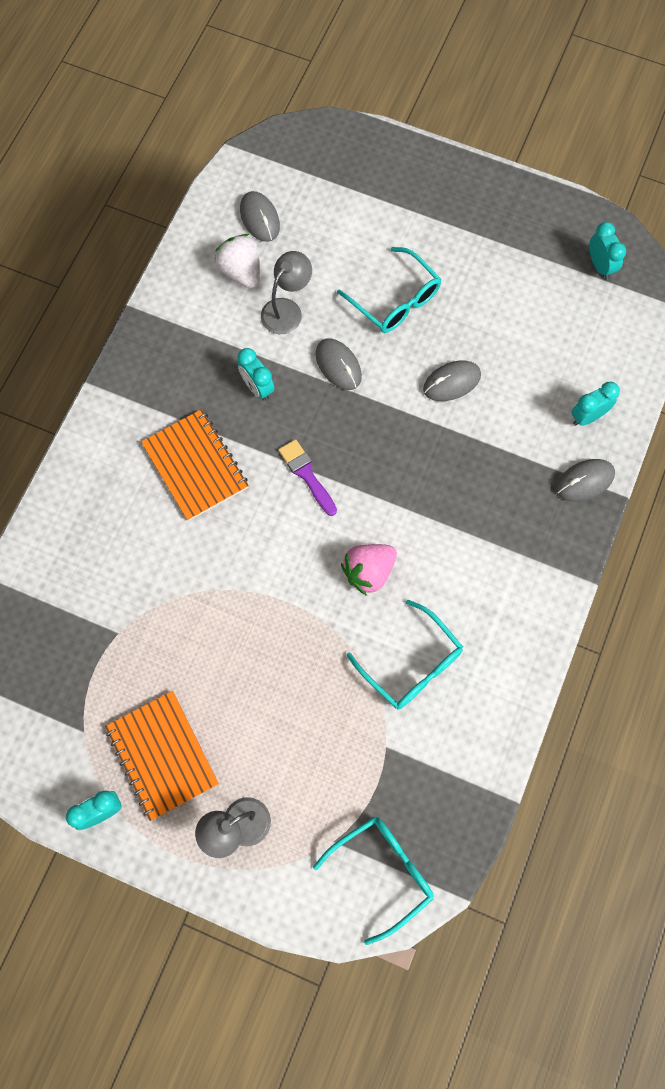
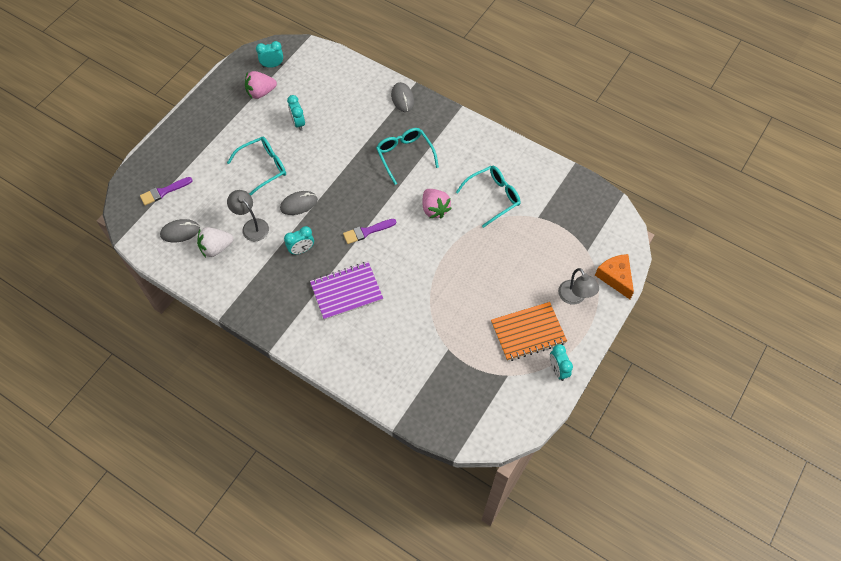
camera: 80 degrees left, 10 degrees down
orange notebook [141,409,249,521] -> purple notebook [310,262,383,320]
turquoise glasses [313,817,434,945] -> turquoise glasses moved to [376,128,439,185]
grey mouse [423,360,481,401] -> none
turquoise clock [571,382,620,426] -> turquoise clock moved to [287,95,305,131]
none -> purple brush [140,177,193,205]
none -> pink strawberry [245,71,277,99]
none -> orange cheese [595,254,634,299]

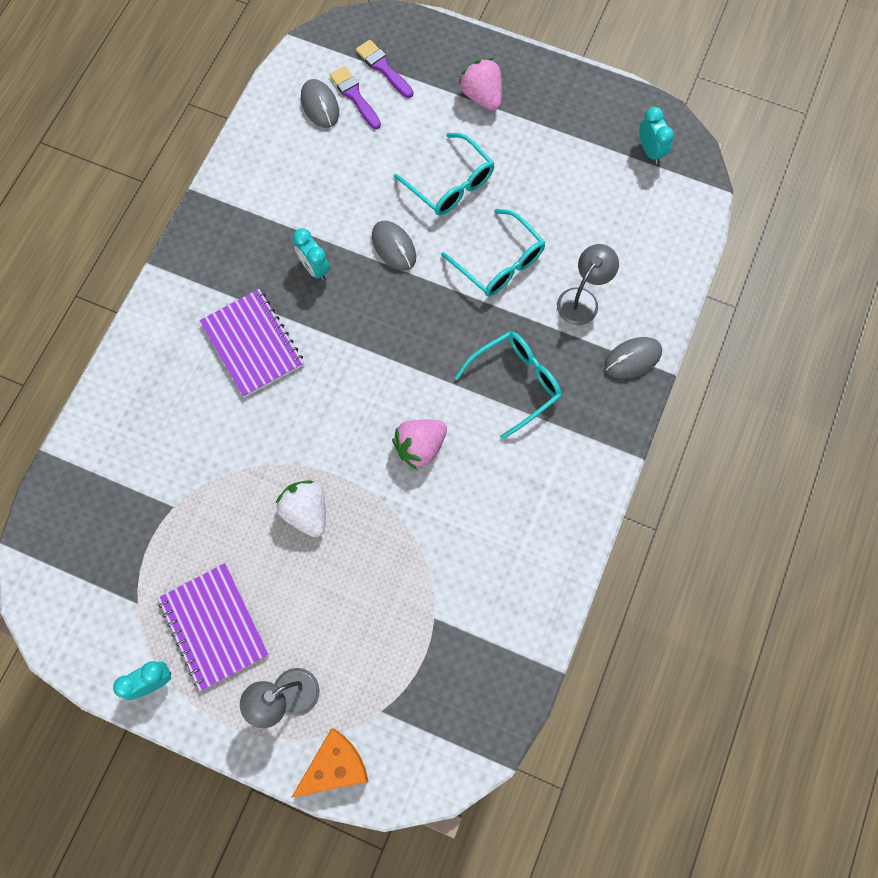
camera: 80 degrees right, 10 degrees up
white strawberry [197,227,233,257] -> white strawberry moved to [276,480,326,537]
grey lamp [227,190,269,241] -> grey lamp moved to [557,244,619,325]
pink strawberry [245,71,277,99] -> pink strawberry moved to [459,58,502,111]
turquoise clock [287,95,305,131] -> none
purple brush [343,219,396,244] -> purple brush moved to [330,66,381,129]
turquoise glasses [456,166,520,228] -> turquoise glasses moved to [441,209,545,296]
orange notebook [491,302,567,361] -> purple notebook [158,563,269,691]

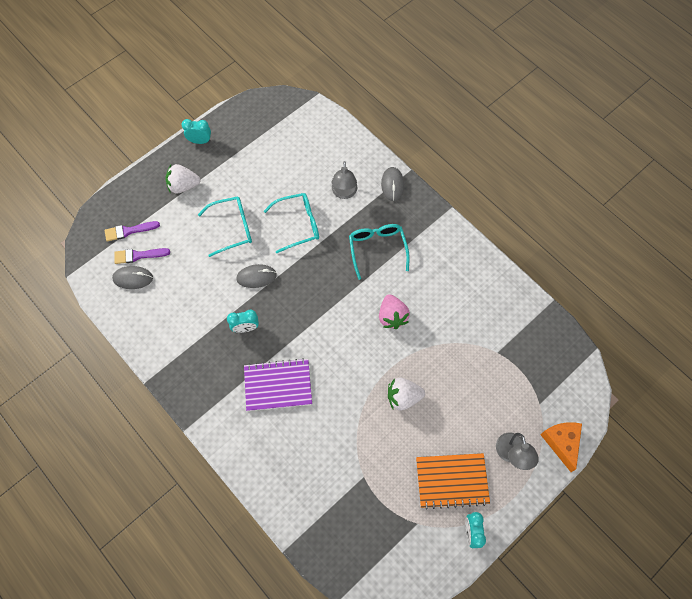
camera: 65 degrees left, 5 degrees down
purple notebook [158,563,269,691] -> orange notebook [416,453,490,510]
pink strawberry [459,58,502,111] -> white strawberry [166,164,201,194]
grey lamp [557,244,619,325] -> grey lamp turned 150 degrees counterclockwise [332,161,358,199]
turquoise clock [639,107,674,164] -> turquoise clock moved to [181,119,211,144]

